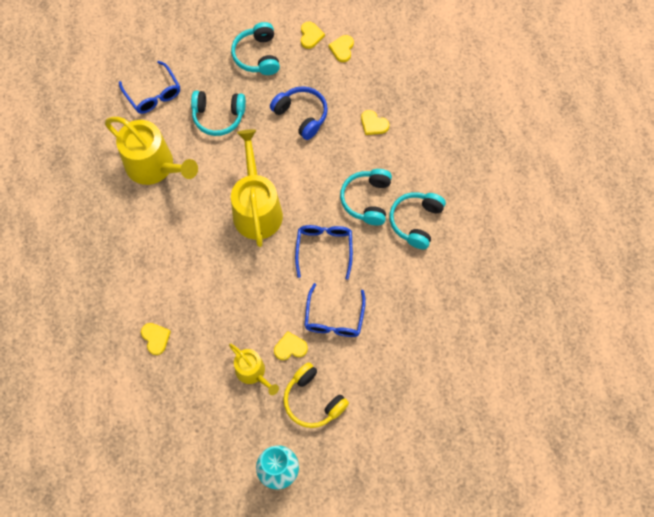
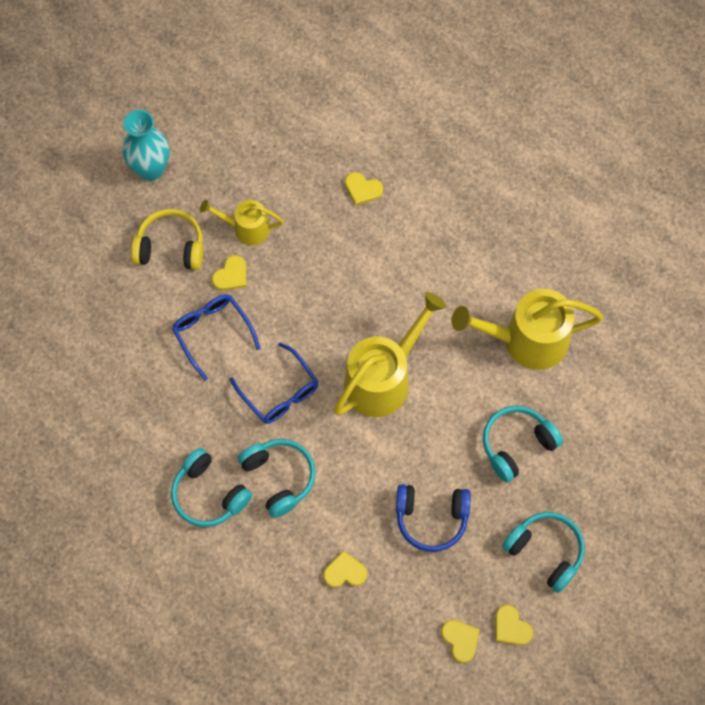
camera: 140 degrees right, 0 degrees up
blue glasses [119,61,180,114] -> none
yellow watering can [231,129,283,247] -> yellow watering can turned 90 degrees counterclockwise [334,292,446,417]
turquoise headphones [389,192,446,249] -> turquoise headphones turned 150 degrees clockwise [171,448,252,527]

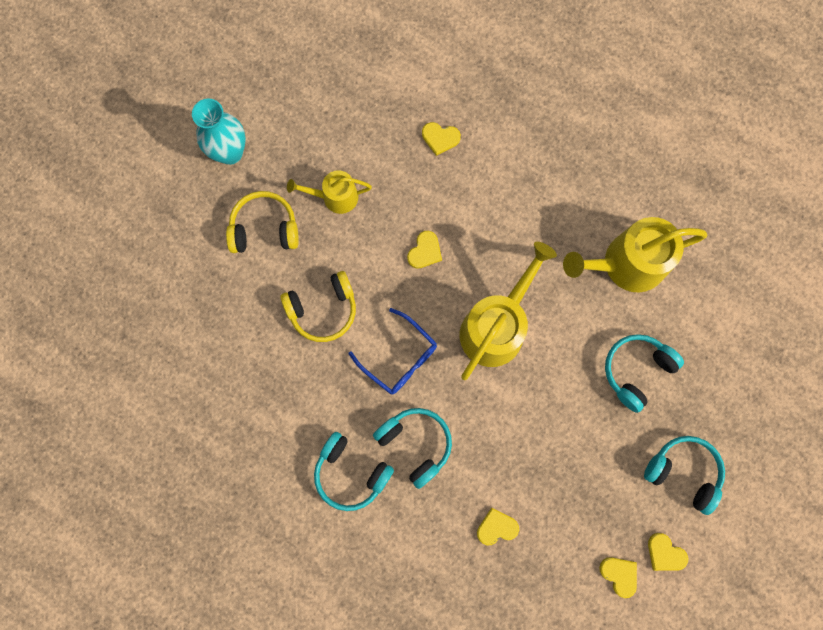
camera: 10 degrees left, 10 degrees up
blue glasses [172,294,261,381] -> yellow headphones [280,271,356,342]
yellow heart [212,255,246,291] -> yellow heart moved to [407,231,442,269]
blue headphones [396,484,471,552] -> none

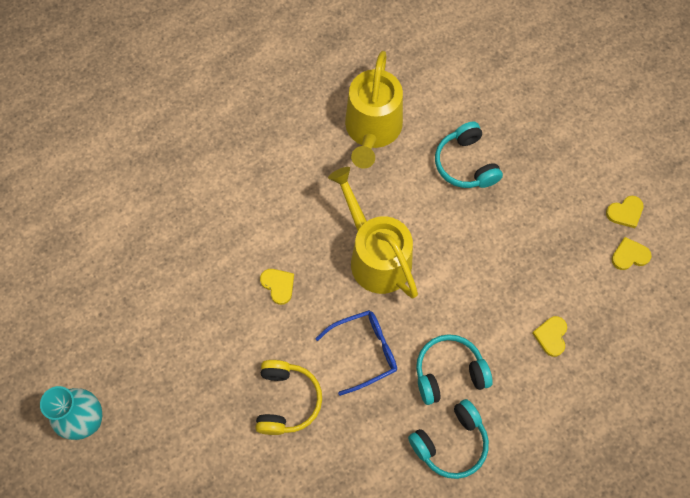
camera: 65 degrees left, 10 degrees down
yellow headphones [226,191,299,253] -> none
yellow watering can [287,170,372,214] -> none
yellow heart [422,122,461,156] -> none
turquoise headphones [644,436,725,515] -> none

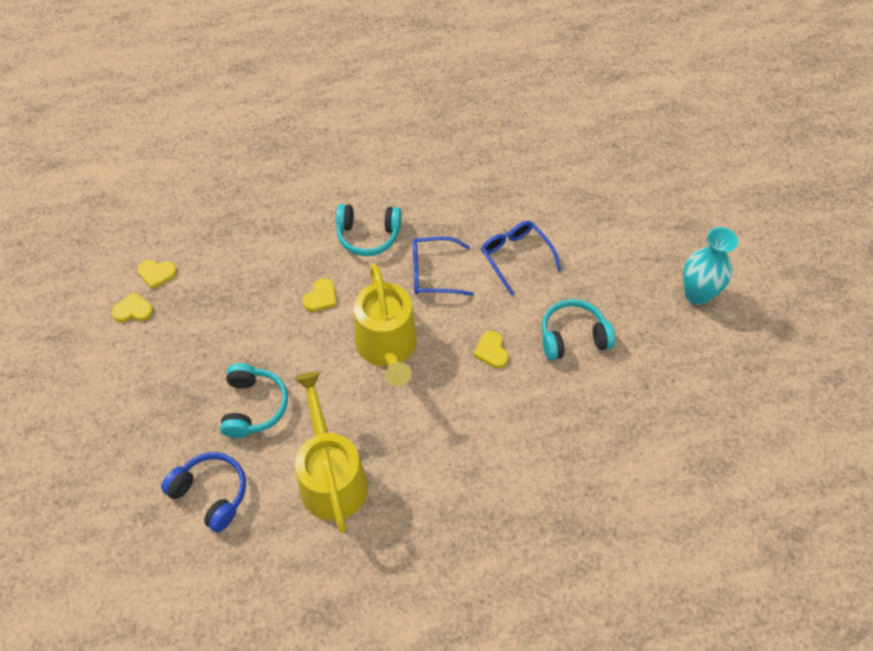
camera: 160 degrees left, 10 degrees down
yellow headphones [255,360,322,435] -> blue glasses [481,221,561,296]
yellow watering can [345,51,403,168] -> yellow watering can turned 45 degrees counterclockwise [294,371,368,533]
turquoise headphones [408,399,489,479] -> turquoise headphones moved to [542,299,615,361]
yellow heart [532,316,567,357] -> yellow heart moved to [303,278,337,312]
none -> blue headphones [161,452,246,533]

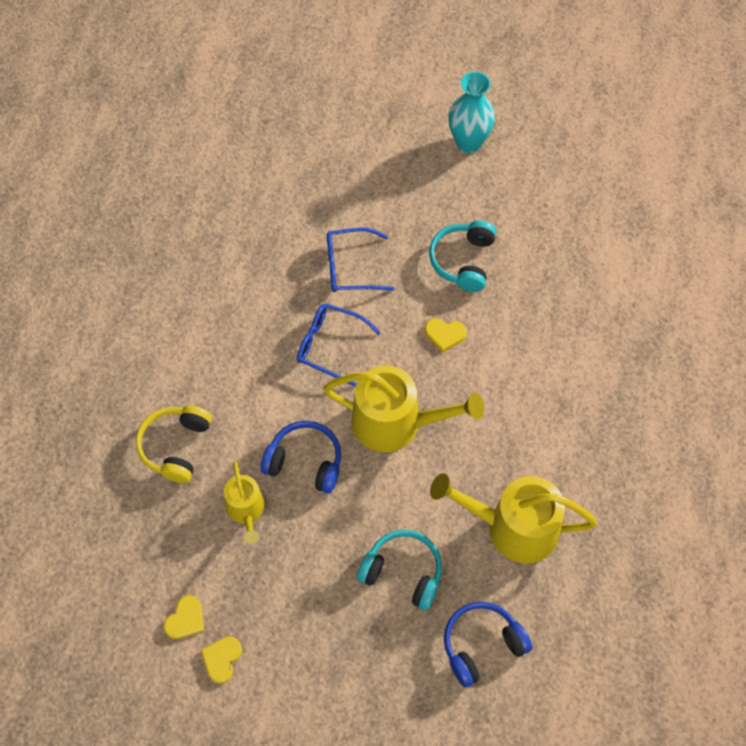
camera: 65 degrees left, 5 degrees up
yellow heart [303,278,337,312] -> blue headphones [261,421,341,494]
turquoise headphones [336,204,401,256] -> none
blue glasses [413,237,474,296] -> blue glasses turned 90 degrees clockwise [297,303,381,387]
none -> yellow headphones [136,405,212,483]
none -> yellow watering can [224,461,265,544]

